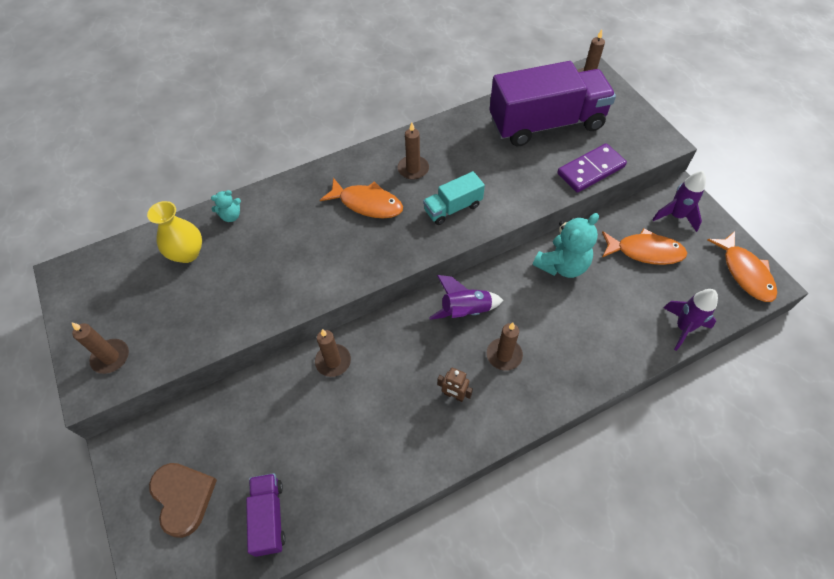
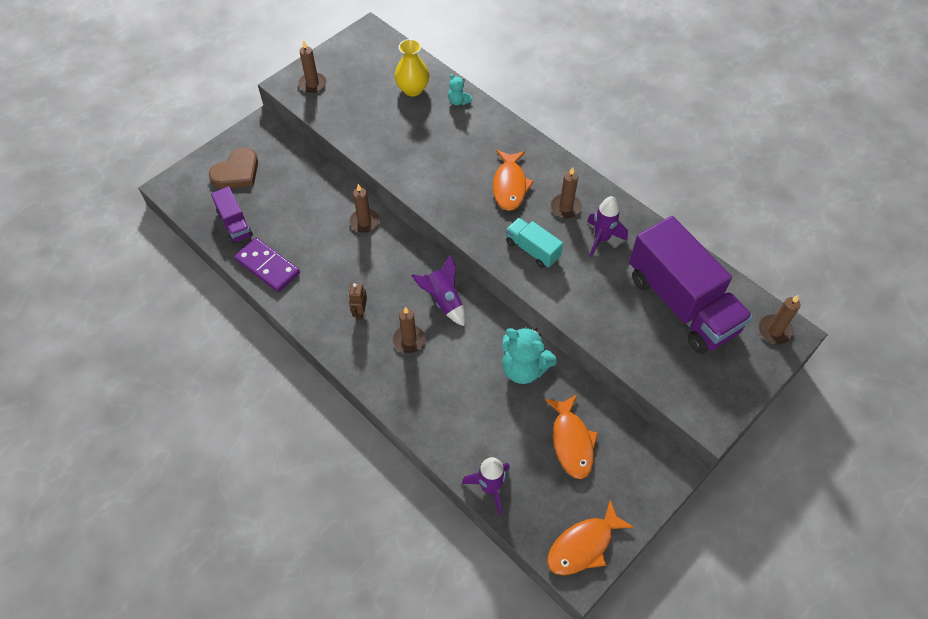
camera: 70 degrees right, 0 degrees up
purple truck [246,473,286,557] -> purple truck turned 90 degrees clockwise [211,186,253,244]
purple domino [557,143,627,193] -> purple domino moved to [234,238,300,292]
purple rocket [652,171,706,232] -> purple rocket moved to [587,196,628,258]

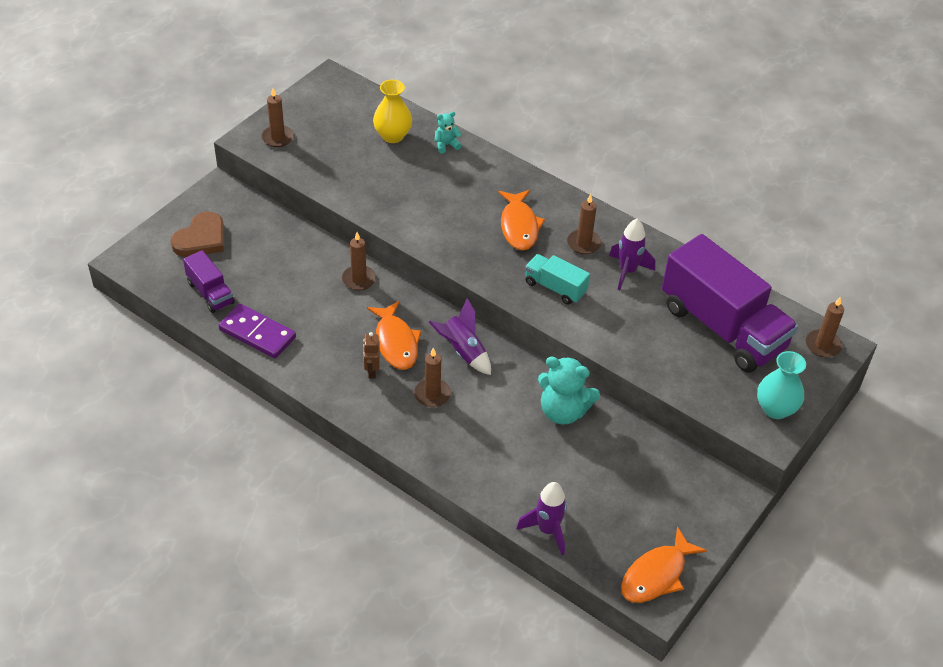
camera: 10 degrees left, 10 degrees down
turquoise teddy bear [448,74,472,105] -> turquoise teddy bear turned 120 degrees clockwise [435,112,462,154]
orange fish [545,395,598,479] -> orange fish moved to [367,301,422,370]
none -> turquoise vase [757,351,806,419]

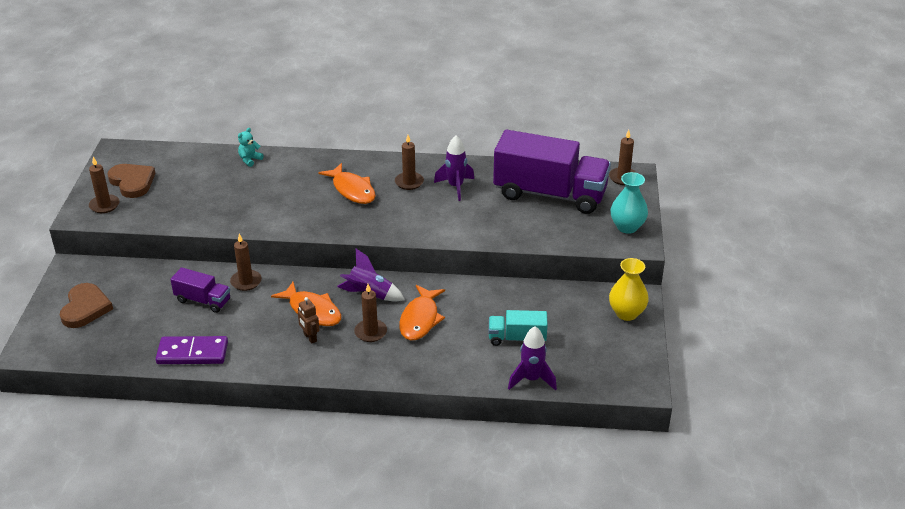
camera: 30 degrees left, 10 degrees down
purple truck [183,250,235,313] -> purple truck moved to [170,267,230,313]
yellow vase [373,80,412,143] -> yellow vase moved to [609,258,649,321]
turquoise truck [525,254,590,305] -> turquoise truck moved to [489,310,548,346]
turquoise teddy bear [538,357,600,424] -> none
orange fish [621,526,707,603] -> orange fish moved to [399,285,445,341]
none -> brown heart [107,164,155,198]

